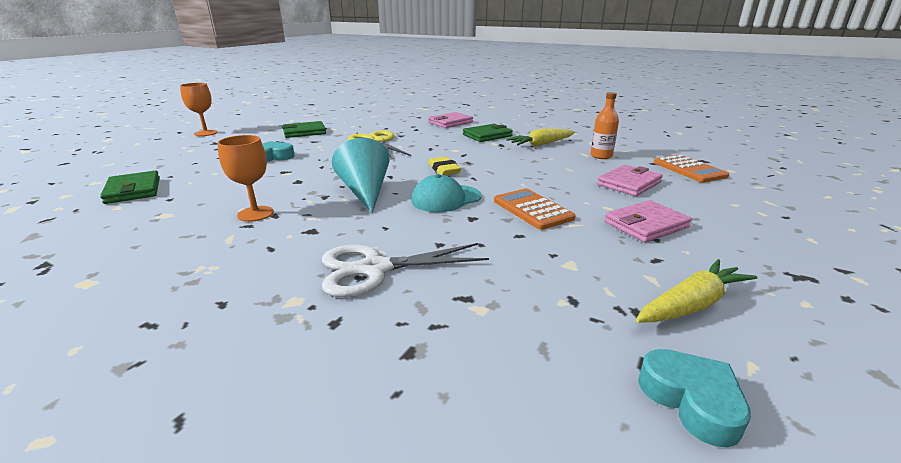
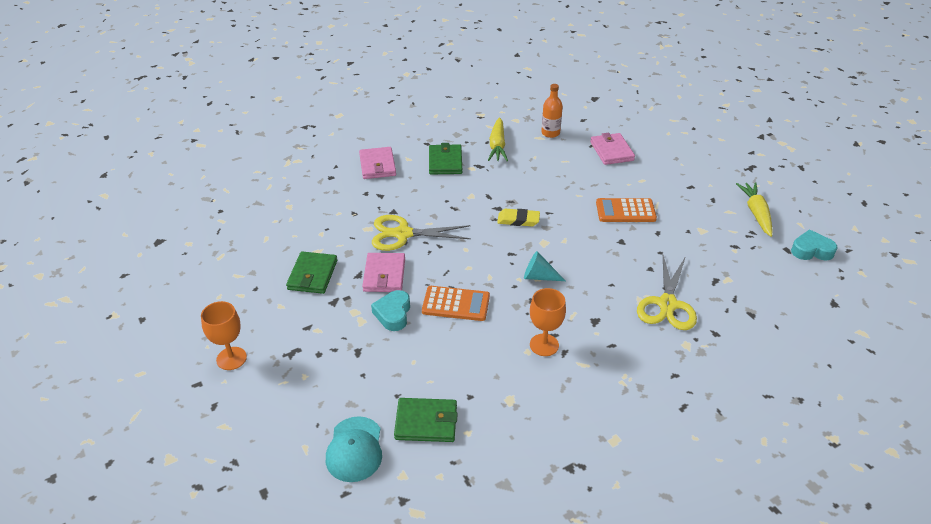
camera: 60 degrees left, 15 degrees up
white scissors [322,243,489,297] -> yellow scissors [637,255,697,330]
turquoise cone [332,138,389,213] -> turquoise cone [524,251,565,281], size x0.61
turquoise cap [411,174,482,212] -> turquoise cap moved to [326,416,382,482]
pink wallet [604,200,692,242] -> pink wallet moved to [362,253,405,292]
orange calculator [654,155,729,182] -> orange calculator moved to [422,286,490,321]

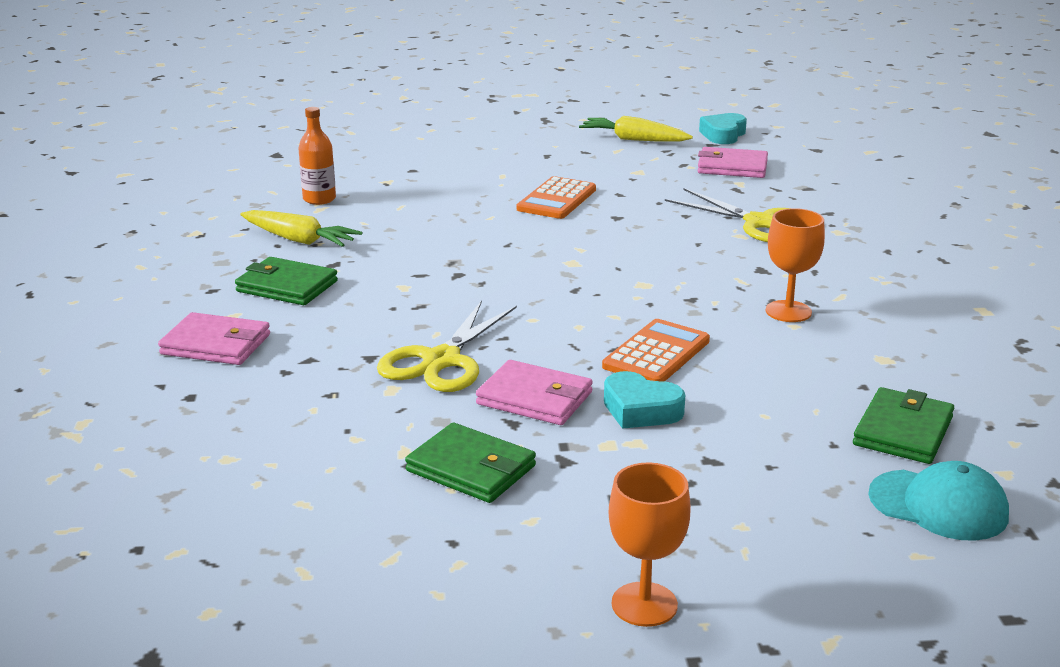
camera: 65 degrees left, 15 degrees down
yellow eraser [497,209,540,226] -> none
turquoise cone [524,251,565,281] -> none
pink wallet [590,132,635,165] -> pink wallet moved to [698,147,768,178]

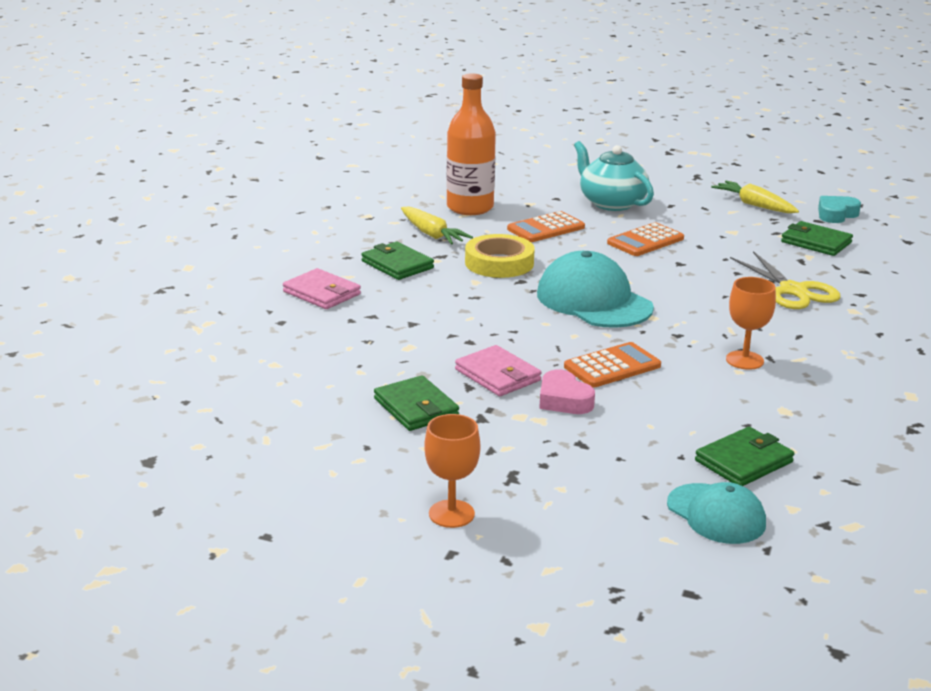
camera: 25 degrees right, 0 degrees up
orange bottle [298,107,336,205] -> orange bottle [446,73,496,215], size x1.85
yellow scissors [377,300,517,392] -> none
turquoise heart [604,371,685,429] -> pink heart [539,370,595,414]
pink wallet [698,147,768,178] -> green wallet [781,221,853,256]
none -> yellow tape [465,234,535,278]
none -> orange calculator [507,211,585,242]
none -> turquoise cap [537,251,654,328]
none -> turquoise teapot [574,141,654,211]

